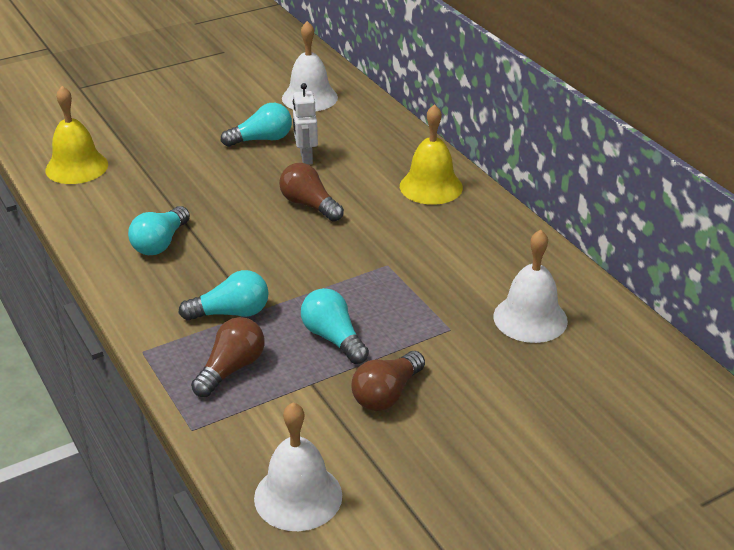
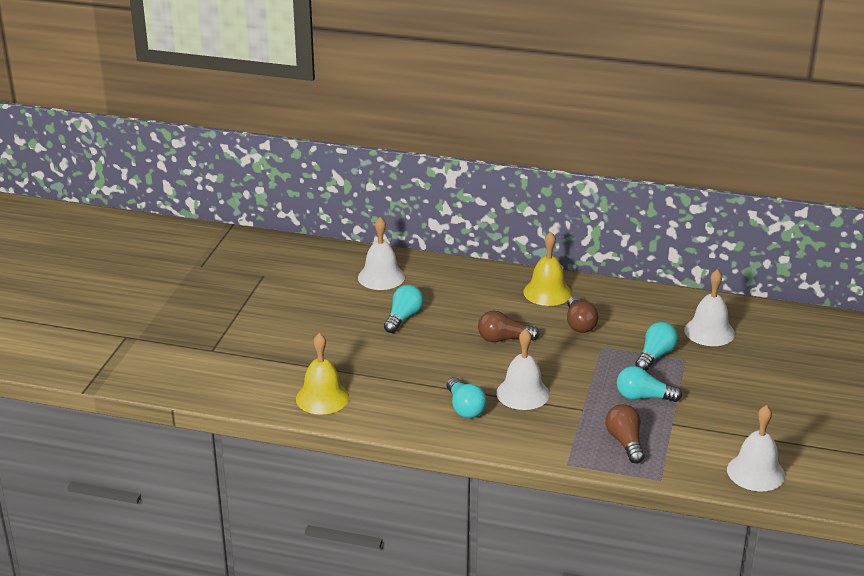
camera: 45 degrees left, 5 degrees down
turquoise light bulb [179,270,269,321] -> turquoise light bulb moved to [635,322,678,371]
white robot [293,83,318,165] -> none
brown light bulb [351,351,425,411] -> brown light bulb moved to [567,296,599,333]
none -> white bell [496,329,550,410]

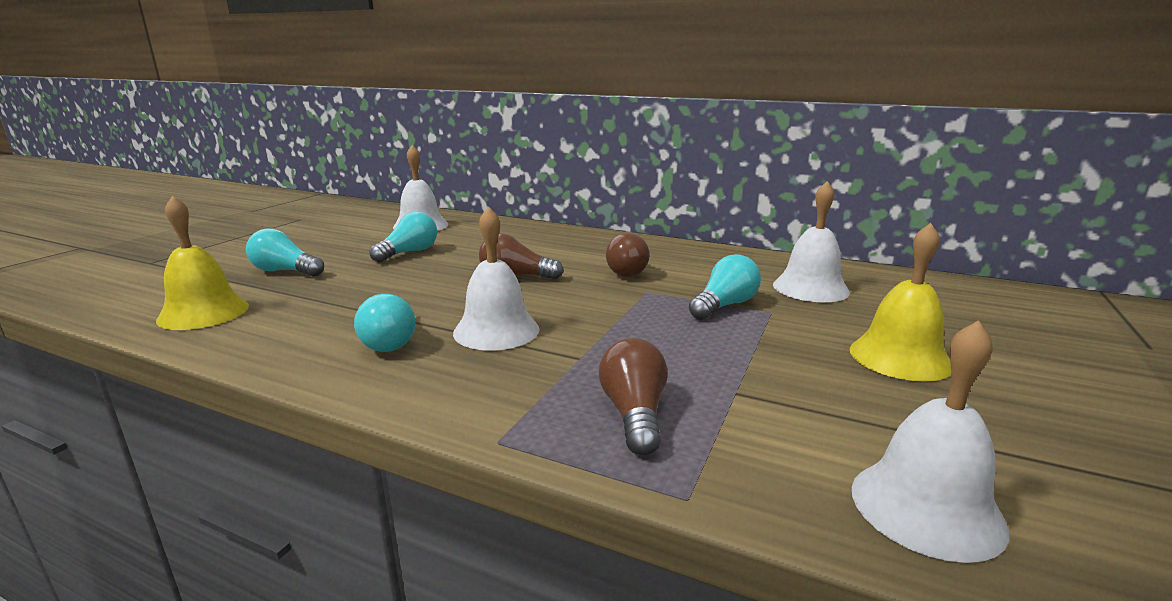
camera: 10 degrees right, 10 degrees down
yellow bell [523,231,572,306] -> yellow bell moved to [850,223,951,382]
turquoise light bulb [617,366,682,402] -> turquoise light bulb moved to [246,228,324,276]

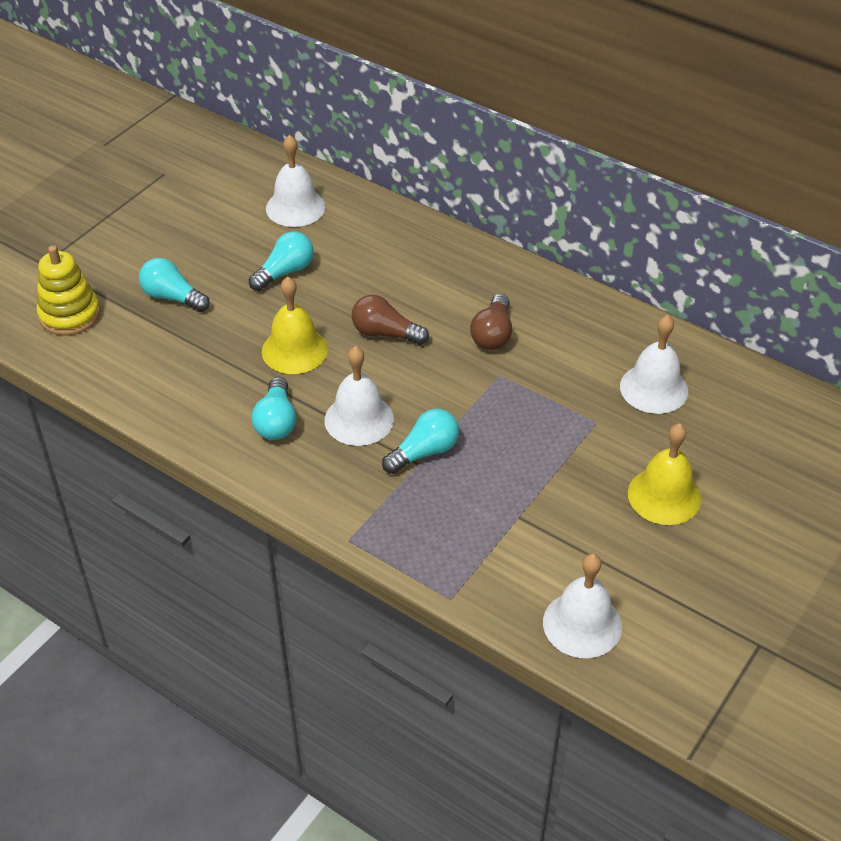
camera: 10 degrees right, 25 degrees up
yellow bell [156,195,249,330] -> yellow bell moved to [262,277,328,374]
brown light bulb [599,338,668,455] -> none
turquoise light bulb [689,254,761,320] -> turquoise light bulb moved to [382,409,459,474]
none -> yellow stacking toy [37,245,100,336]

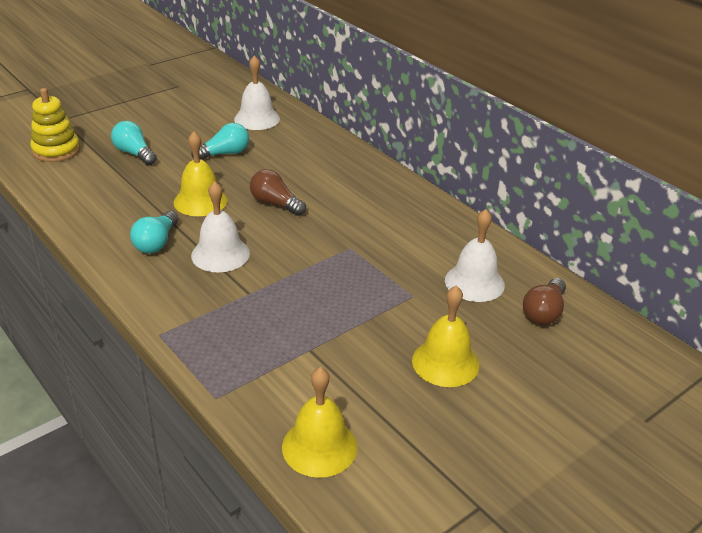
camera: 15 degrees right, 10 degrees down
turquoise light bulb [382,409,459,474] -> none
brown light bulb [470,294,512,350] -> brown light bulb moved to [523,278,566,325]
white bell [543,554,622,658] -> yellow bell [282,367,357,478]

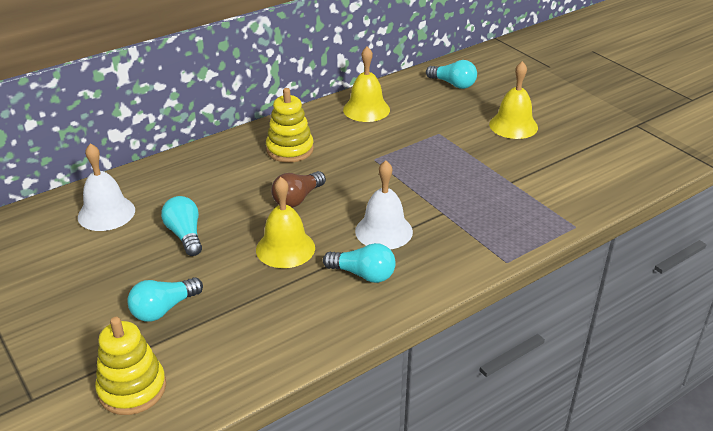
camera: 85 degrees left, 0 degrees up
yellow bell [282,367,357,478] -> yellow bell moved to [343,46,390,122]
white bell [445,209,505,302] -> none
brown light bulb [523,278,566,325] -> turquoise light bulb [426,60,477,89]
none -> yellow stacking toy [266,88,314,163]

